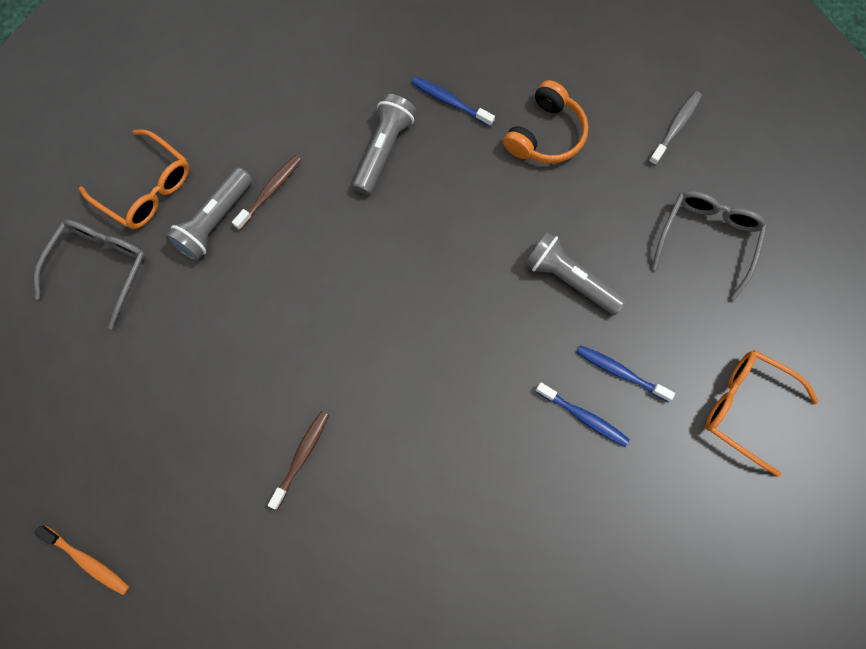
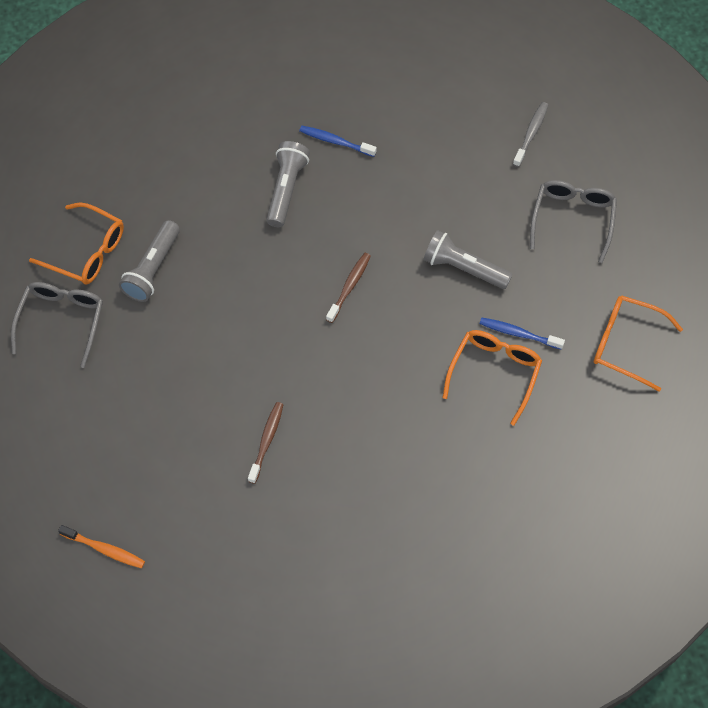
camera: 10 degrees left, 10 degrees down
brown toothbrush [232,155,302,230] -> brown toothbrush moved to [326,253,371,323]
orange headphones [503,80,588,163] -> none
blue toothbrush [535,382,630,447] -> orange glasses [442,330,542,426]

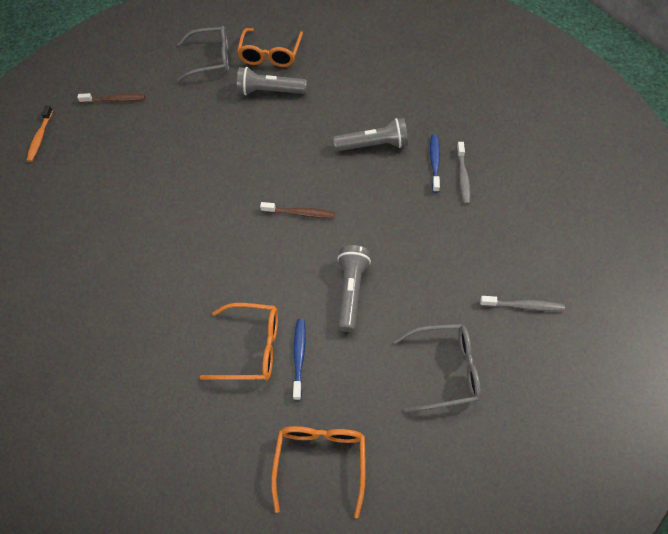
camera: 75 degrees right, 5 degrees down
brown toothbrush [248,402,284,484] -> brown toothbrush moved to [77,93,145,103]
none -> grey toothbrush [457,142,470,205]

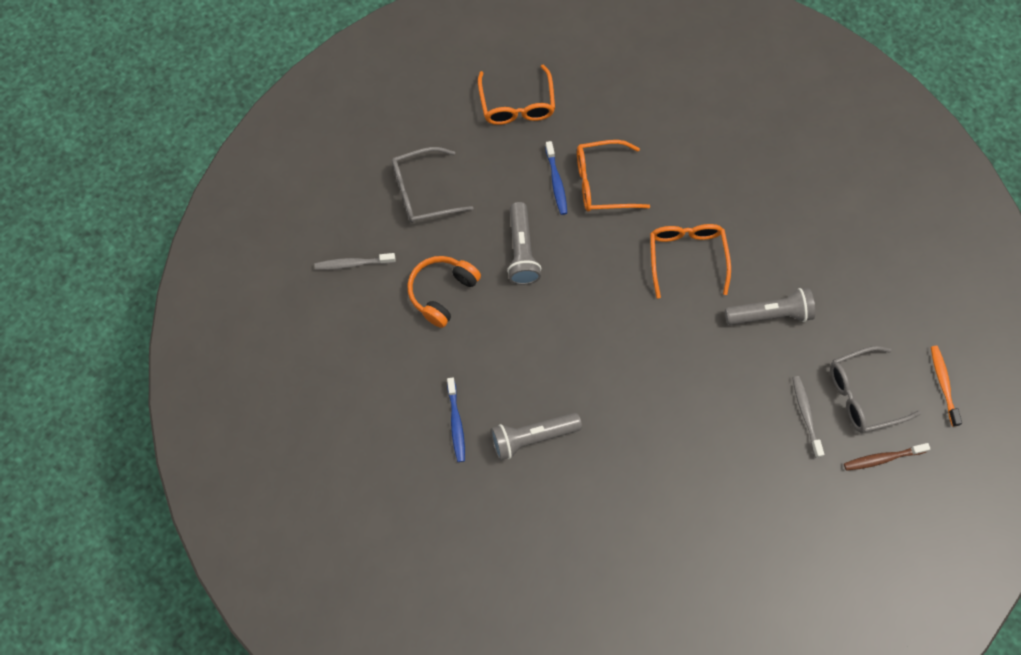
camera: 165 degrees right, 10 degrees up
grey glasses [177,26,229,82] -> grey glasses moved to [830,346,921,433]
orange glasses [237,28,303,67] -> orange glasses moved to [650,224,731,299]
grey flashlight [237,67,307,95] -> grey flashlight moved to [725,288,815,325]
brown toothbrush [260,202,335,218] -> none
grey toothbrush [457,142,470,205] -> grey toothbrush moved to [792,376,824,458]
none -> orange headphones [408,256,481,328]

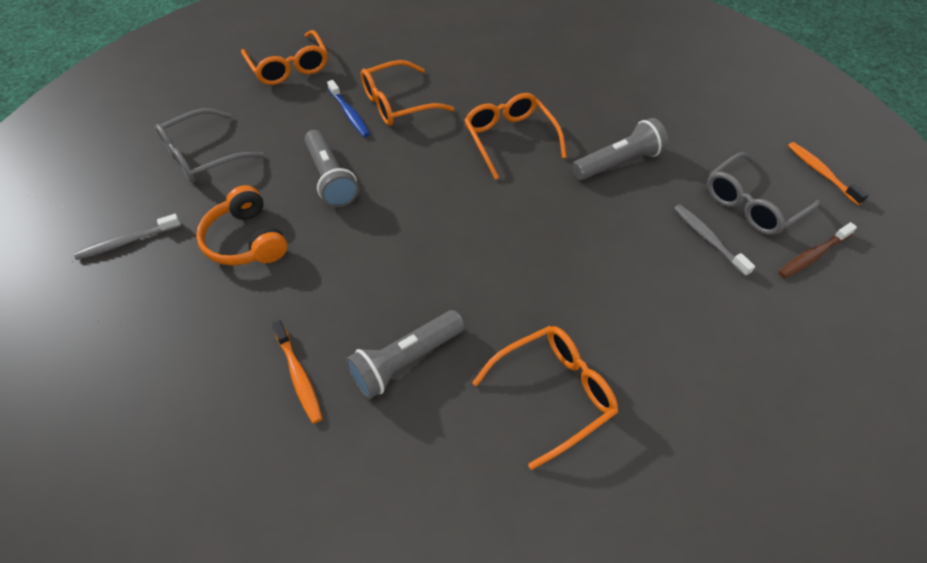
camera: 20 degrees left, 15 degrees down
orange headphones [408,256,481,328] -> orange headphones turned 45 degrees counterclockwise [196,185,287,266]
blue toothbrush [447,378,465,462] -> orange toothbrush [272,320,323,424]
none -> orange glasses [472,326,618,470]

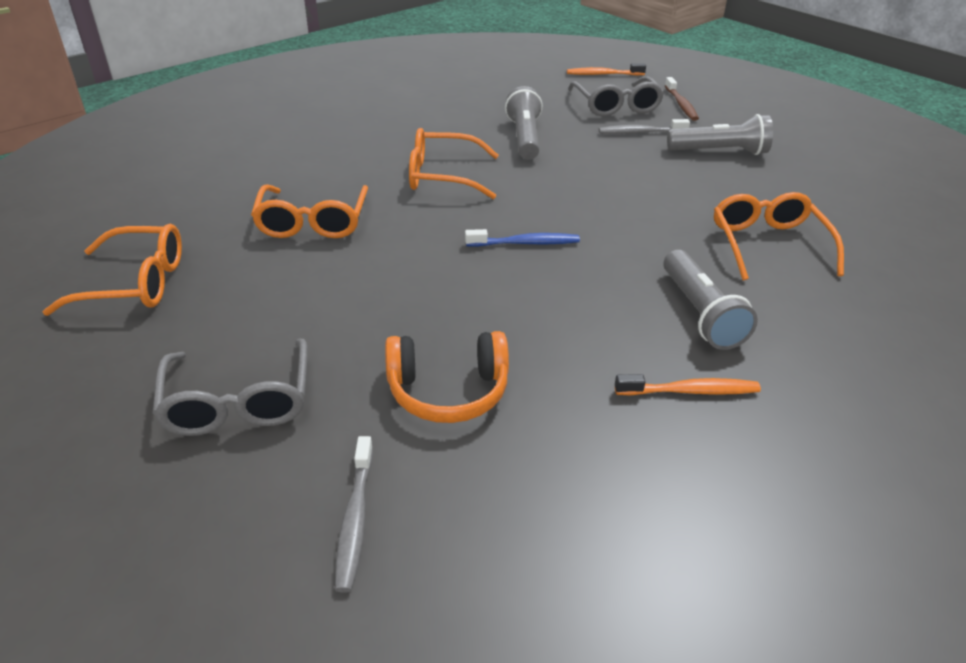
camera: 65 degrees left, 15 degrees down
grey flashlight [304,130,359,207] -> grey flashlight moved to [667,114,773,155]
blue toothbrush [327,80,370,137] -> blue toothbrush moved to [465,229,580,247]

